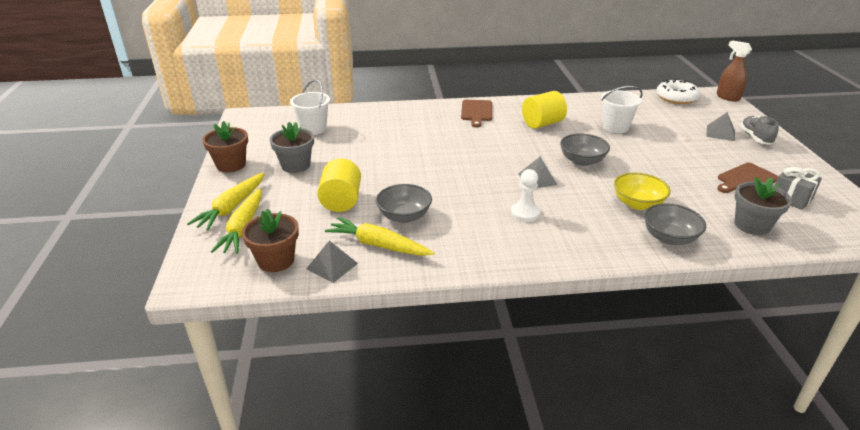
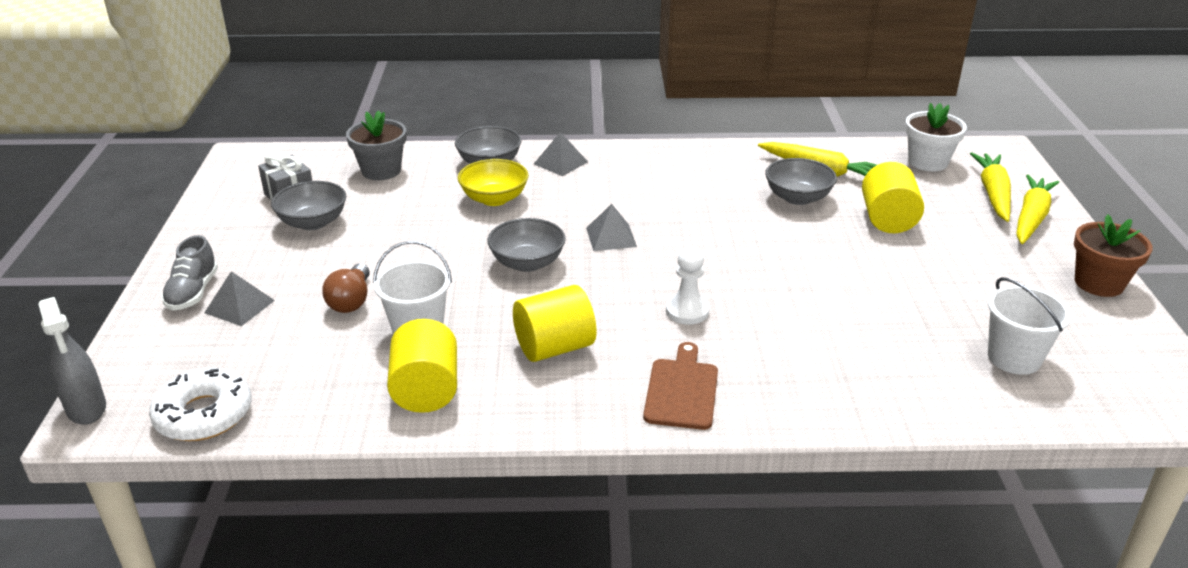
camera: 175 degrees left, 0 degrees up
brown flower pot [242,208,299,272] -> white flower pot [905,103,967,172]
grey flower pot [270,122,314,173] -> none
grey pyramid [306,241,358,283] -> grey pyramid moved to [534,132,588,176]
white pawn [511,169,540,222] -> white pawn moved to [666,247,709,325]
brown spray bottle [717,41,752,102] -> grey spray bottle [38,297,106,425]
brown cutting board [717,163,778,193] -> grey bowl [271,181,346,230]
none -> brown light bulb [322,263,370,313]
none -> yellow cylinder [387,319,457,413]

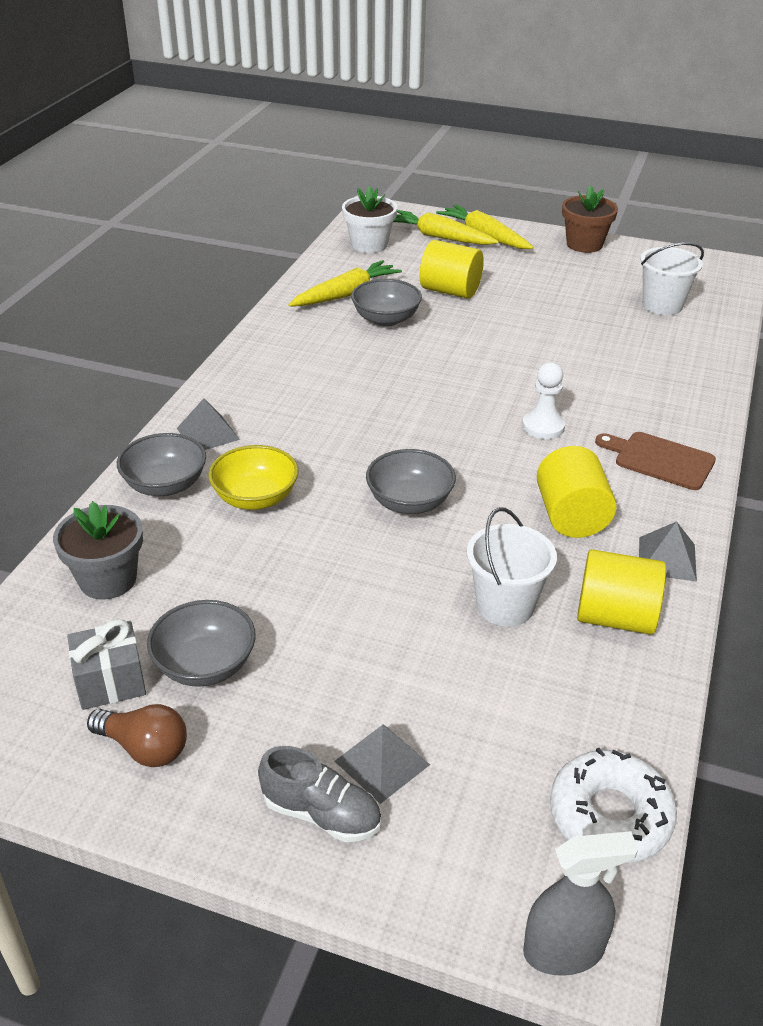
camera: 70 degrees left, 5 degrees up
brown light bulb [322,263,370,313] -> brown light bulb moved to [87,704,187,767]
grey pyramid [586,204,637,251] -> grey pyramid moved to [639,521,697,582]

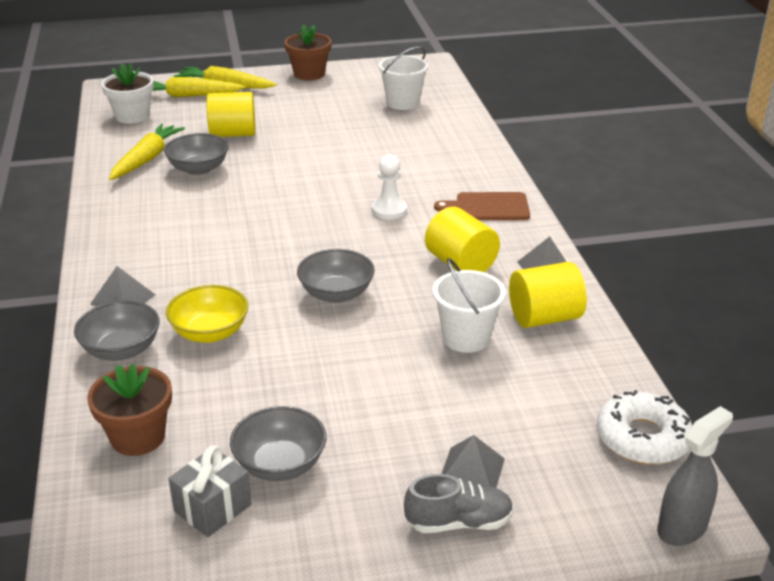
camera: 30 degrees left, 5 degrees down
grey flower pot [53,501,143,599] -> brown flower pot [87,364,172,456]
brown light bulb [87,704,187,767] -> none

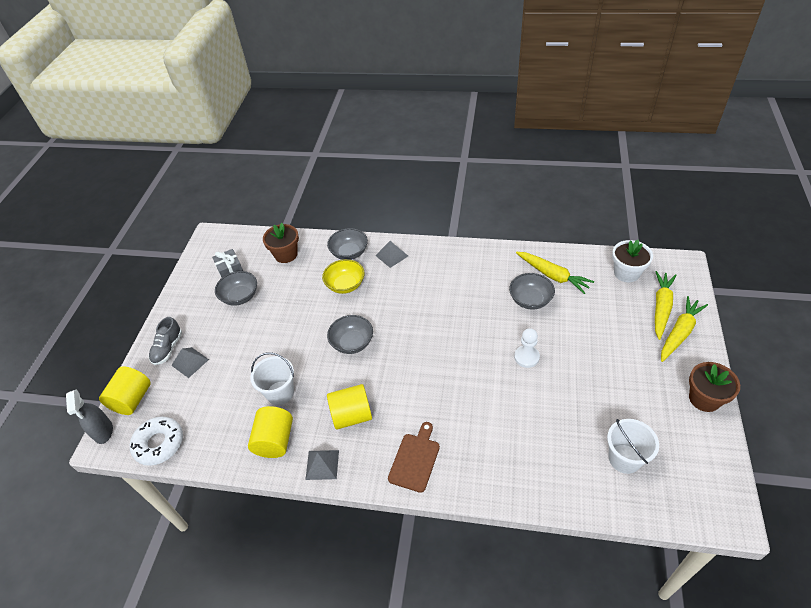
camera: 115 degrees right, 15 degrees up
yellow cylinder [207,92,256,137] -> yellow cylinder moved to [99,366,151,415]
white pawn [372,154,407,220] -> white pawn moved to [514,328,540,368]

